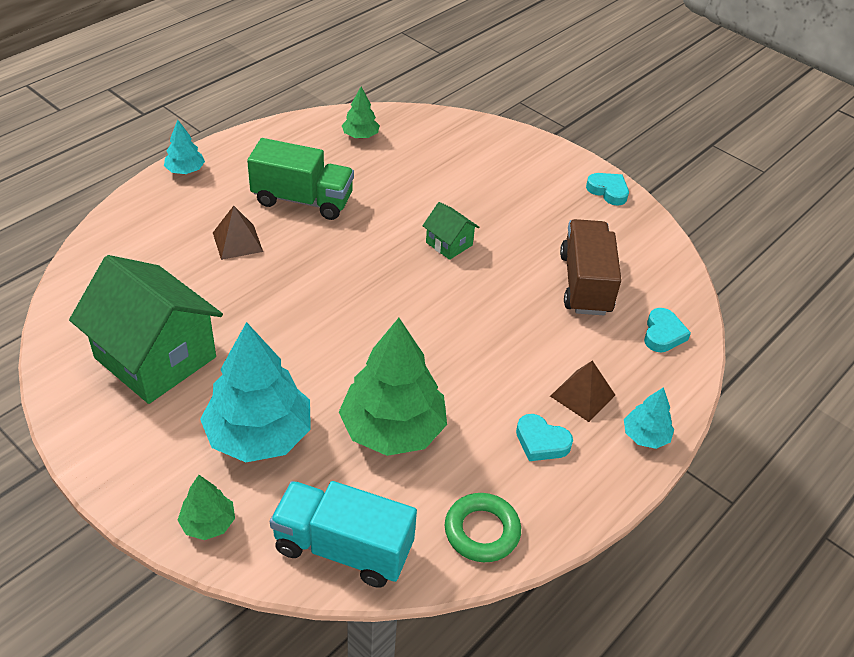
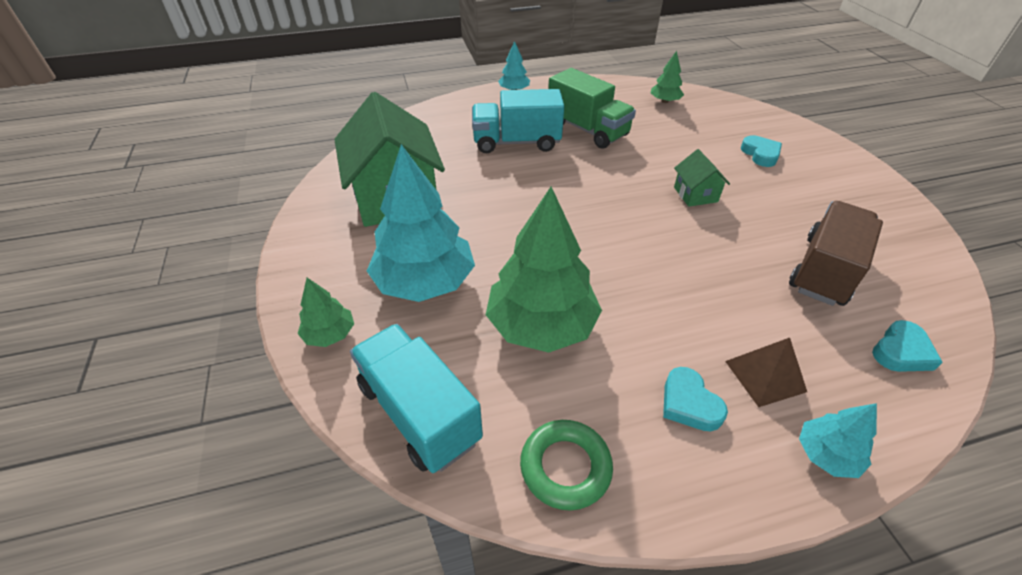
camera: 35 degrees right, 0 degrees up
brown pyramid [213,206,263,260] -> turquoise truck [472,89,564,153]
turquoise heart [586,173,629,206] -> turquoise heart moved to [741,135,782,167]

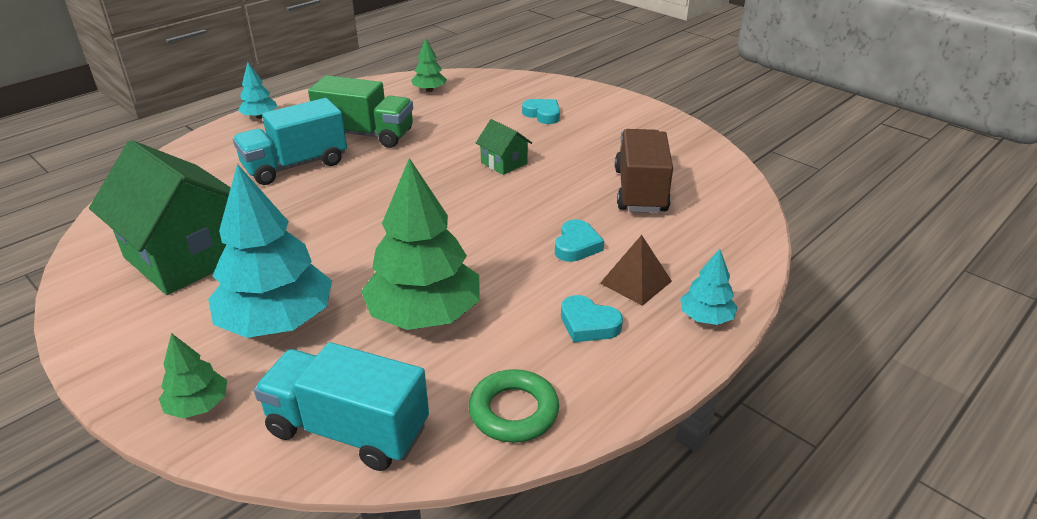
camera: 30 degrees left, 10 degrees down
turquoise heart [872,320,943,372] -> turquoise heart moved to [555,219,604,262]

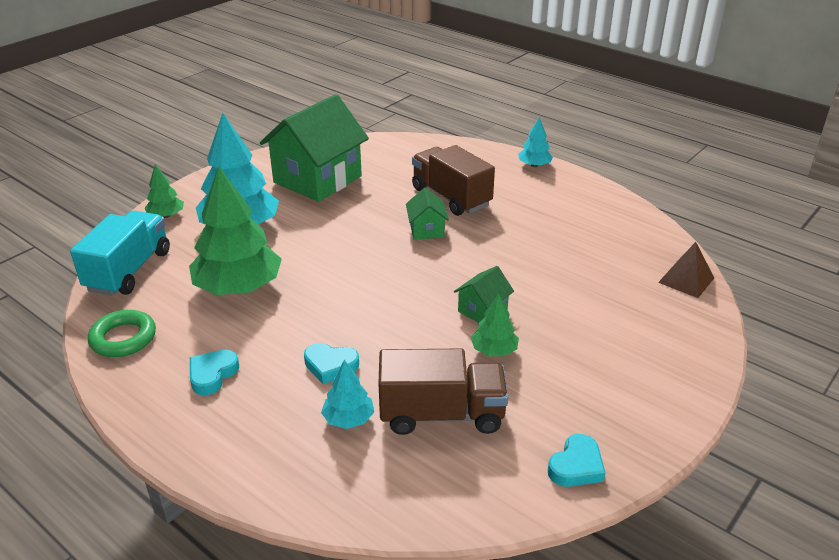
camera: 85 degrees right, 0 degrees up
turquoise truck [233,98,347,185] -> brown truck [412,145,495,216]
green truck [308,75,413,148] -> none
green tree [411,38,447,92] -> green tree moved to [471,293,519,356]
turquoise heart [522,99,560,124] -> turquoise heart moved to [548,434,606,487]
brown pyramid [600,235,672,306] -> brown pyramid moved to [658,242,714,298]
turquoise tree [680,249,738,325] -> turquoise tree moved to [321,360,374,429]
none -> green house [406,188,449,240]

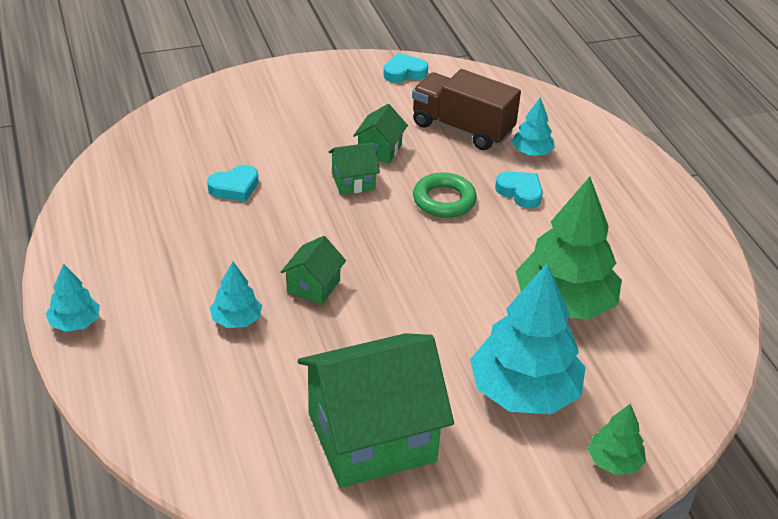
camera: 150 degrees left, 5 degrees up
turquoise truck [70,211,170,296] -> none
green ring [88,310,156,357] -> green ring moved to [413,173,477,218]
turquoise heart [190,350,239,395] -> turquoise heart moved to [207,165,258,202]
brown truck [412,145,495,216] -> turquoise tree [210,262,262,328]
green tree [471,293,519,356] -> green house [353,104,408,163]
brown pyramid [658,242,714,298] -> none

